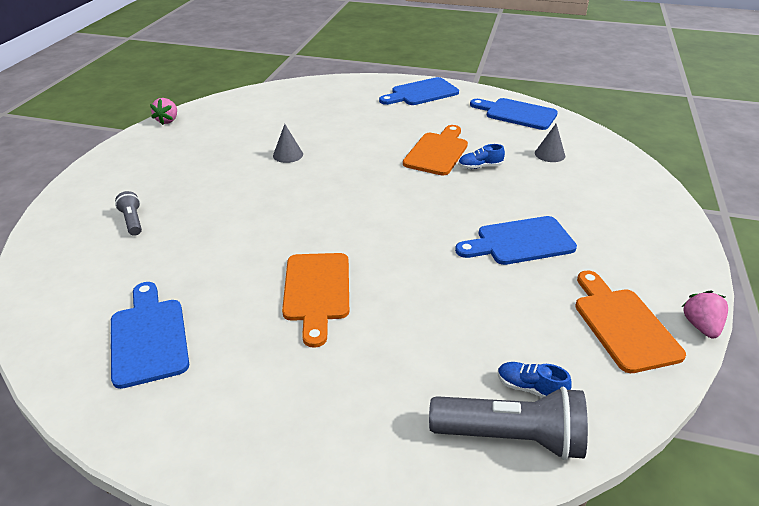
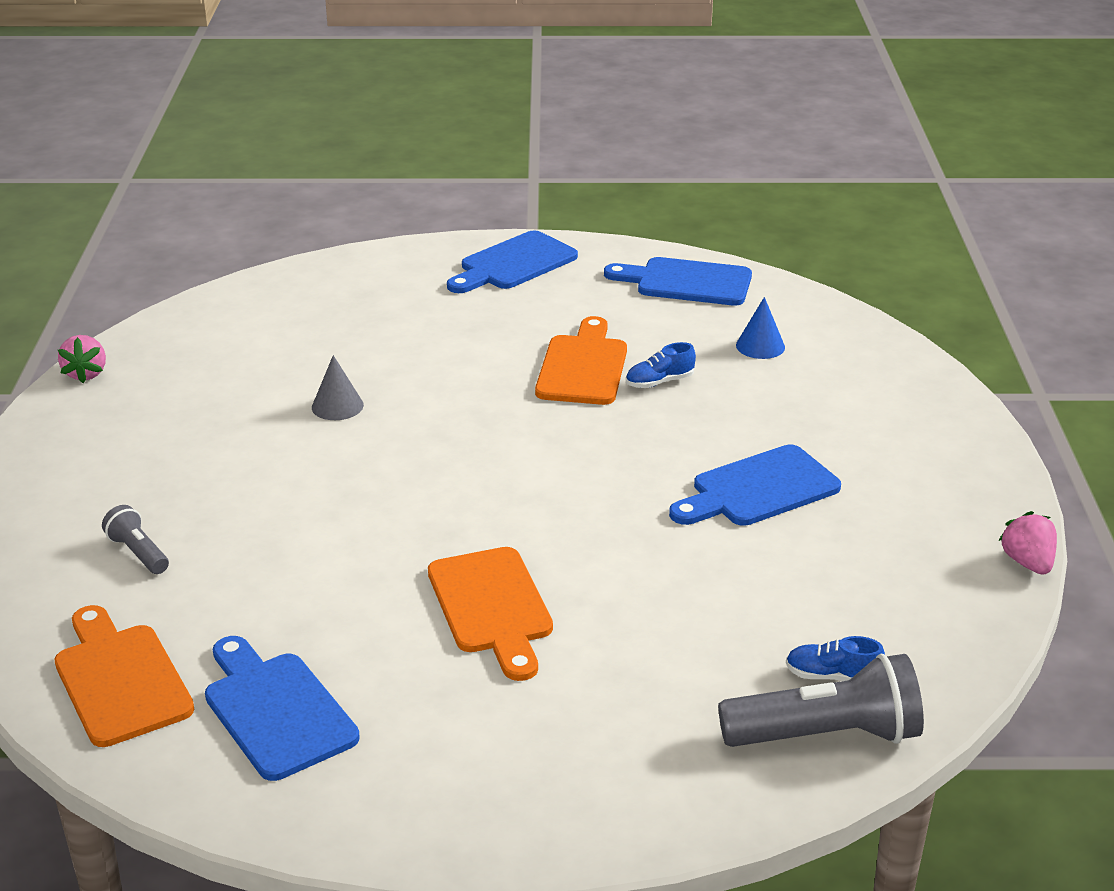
camera: 15 degrees left, 5 degrees down
grey cone [535,124,565,162] -> blue cone [736,297,785,359]
orange cutting board [575,271,686,373] -> orange cutting board moved to [54,605,194,747]

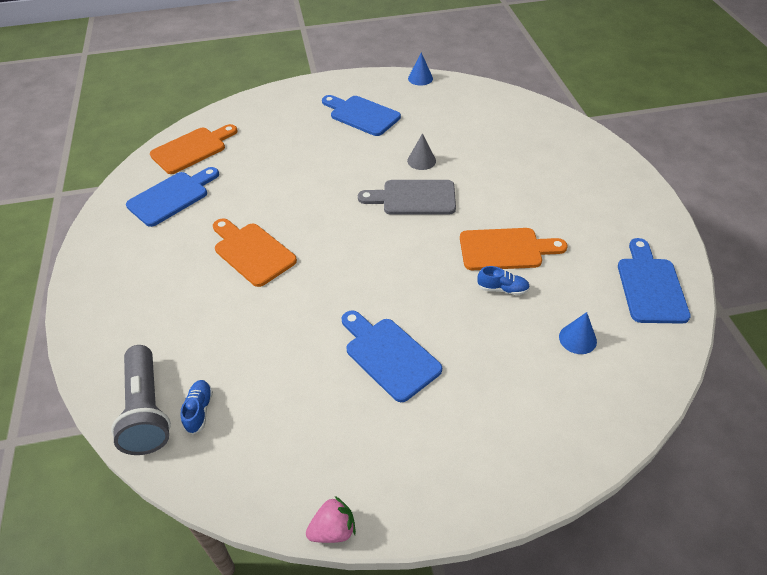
camera: 80 degrees right, 15 degrees up
pink strawberry [58,335,106,383] -> blue cone [408,53,433,86]
grey flashlight [102,505,169,574] -> none
orange cutting board [428,547,553,681] -> orange cutting board turned 75 degrees clockwise [213,218,297,287]
blue cutting board [447,231,578,293] -> blue cutting board moved to [322,95,401,136]
blue shoe [626,342,696,388] -> blue shoe turned 135 degrees clockwise [477,266,530,295]
none -> grey cutting board [358,180,456,215]

